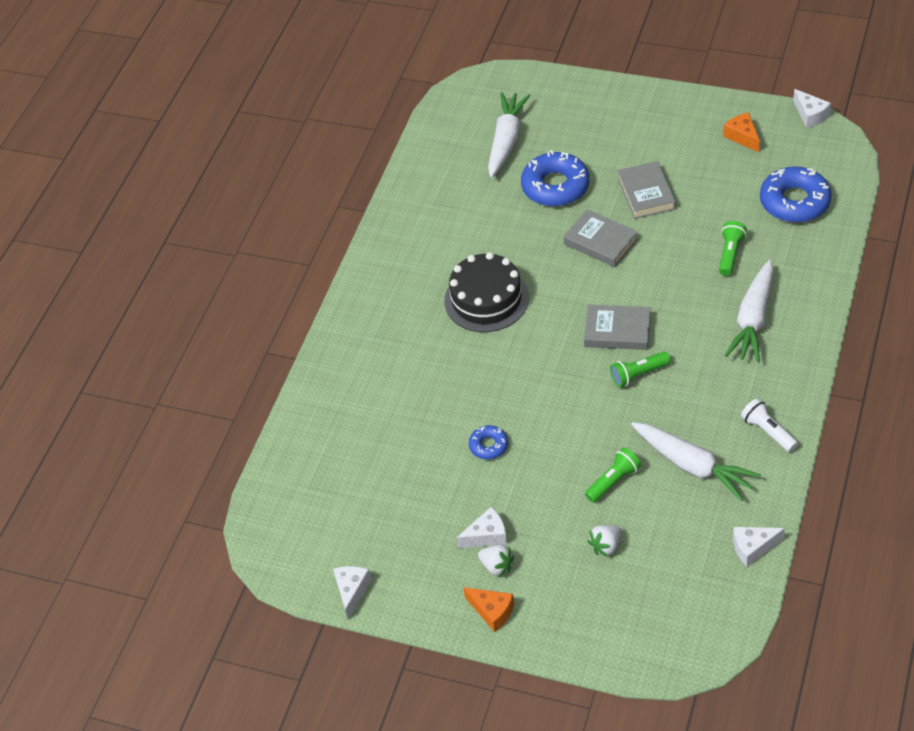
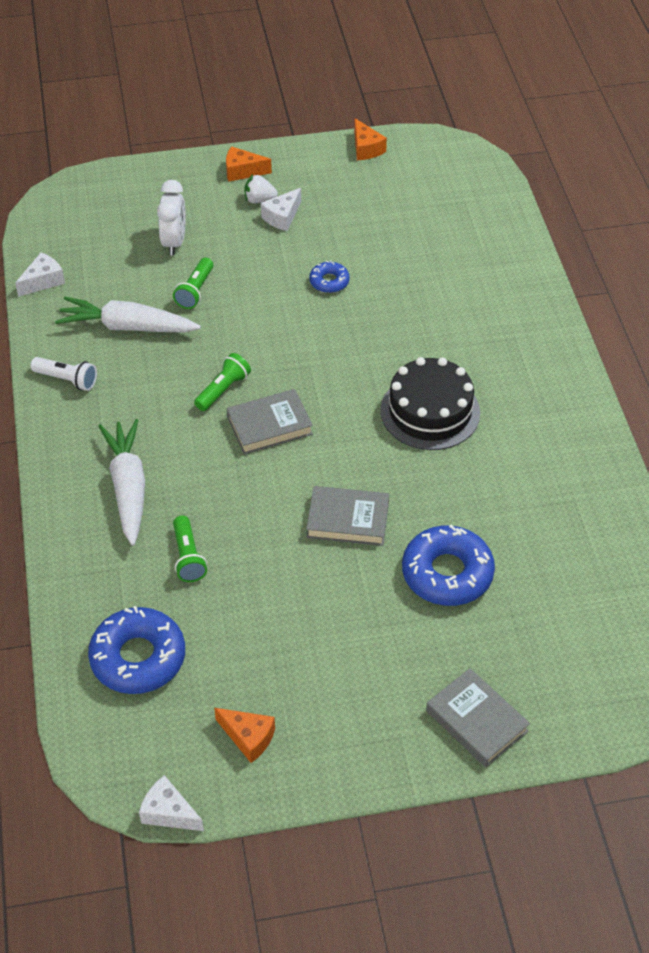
camera: 145 degrees right, 0 degrees up
white cheese [333,566,371,620] -> orange cheese [354,118,387,160]
white carrot [488,92,531,178] -> none
white strawberry [587,525,622,557] -> white clock [157,180,186,255]
grey book [617,161,676,219] -> grey book moved to [426,668,530,767]

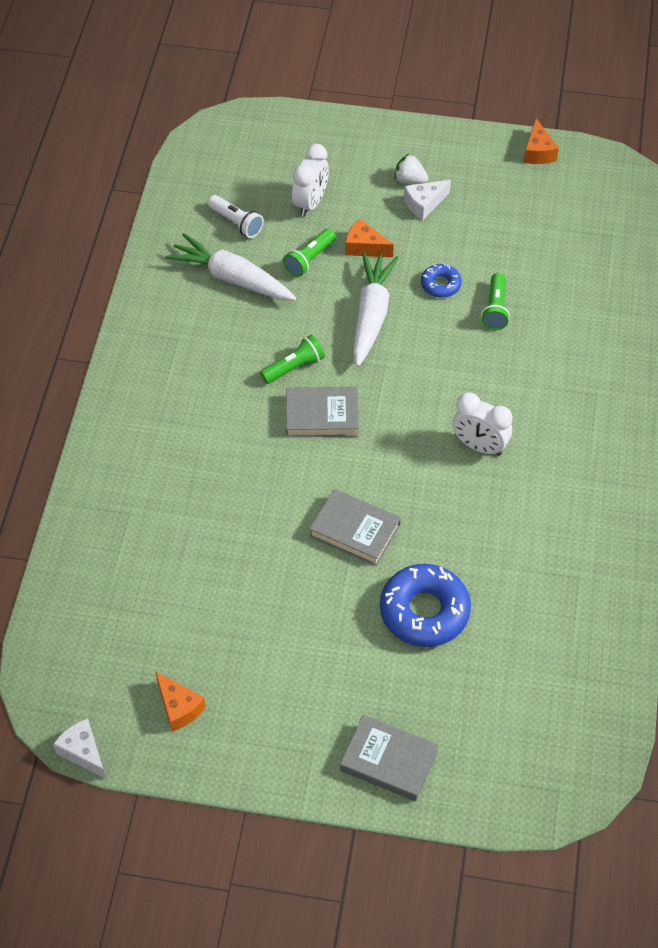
camera: 20 degrees right, 5 degrees up
white cheese [15,252,65,297] -> none
white flashlight [31,357,97,391] -> white flashlight moved to [208,195,264,238]
blue donut [88,606,185,694] -> none
white carrot [98,419,145,546] -> white carrot moved to [353,252,399,367]
green flashlight [173,516,207,582] -> green flashlight moved to [481,273,510,330]
orange cheese [226,146,272,182] -> orange cheese moved to [345,219,394,257]
black cake [380,357,480,450] -> white clock [452,392,513,456]
grey book [426,668,530,767] -> grey book turned 45 degrees counterclockwise [340,715,439,801]

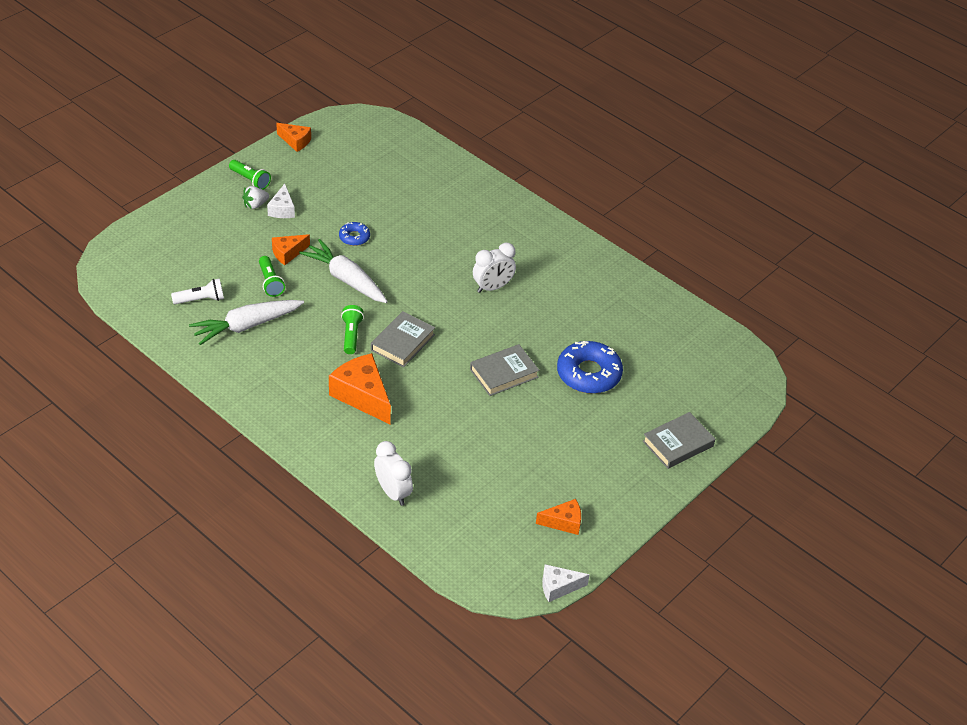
camera: 60 degrees left, 10 degrees down
white clock [292,144,329,217] -> white clock moved to [374,441,413,506]
green flashlight [481,273,510,330] -> green flashlight moved to [229,160,271,190]
none -> orange cheese [329,353,391,424]

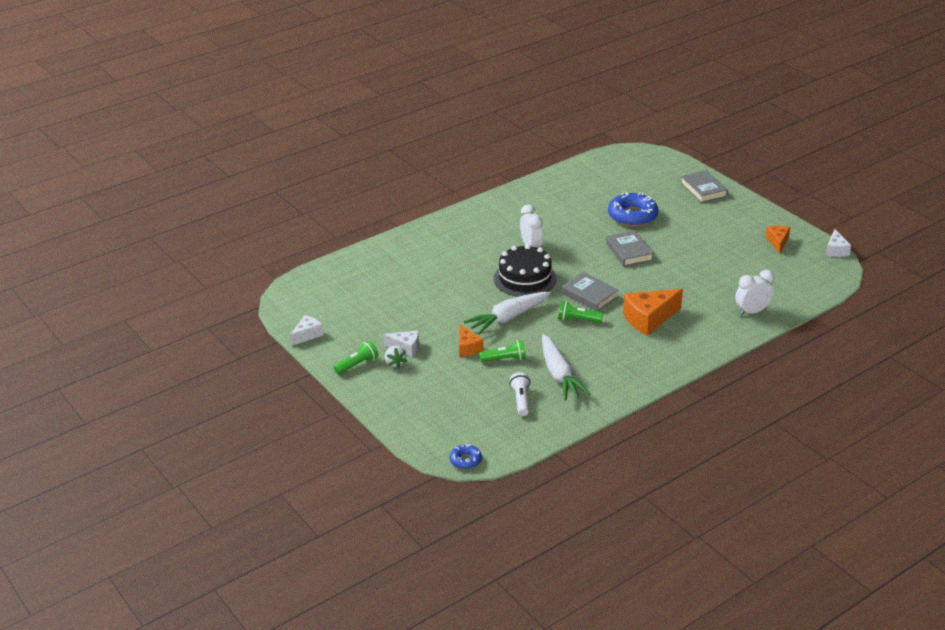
camera: 75 degrees left, 10 degrees down
orange cheese [276,123,311,152] -> white cheese [290,315,323,346]
blue donut [339,222,370,246] -> blue donut moved to [450,444,482,469]
none -> black cake [494,244,557,297]

